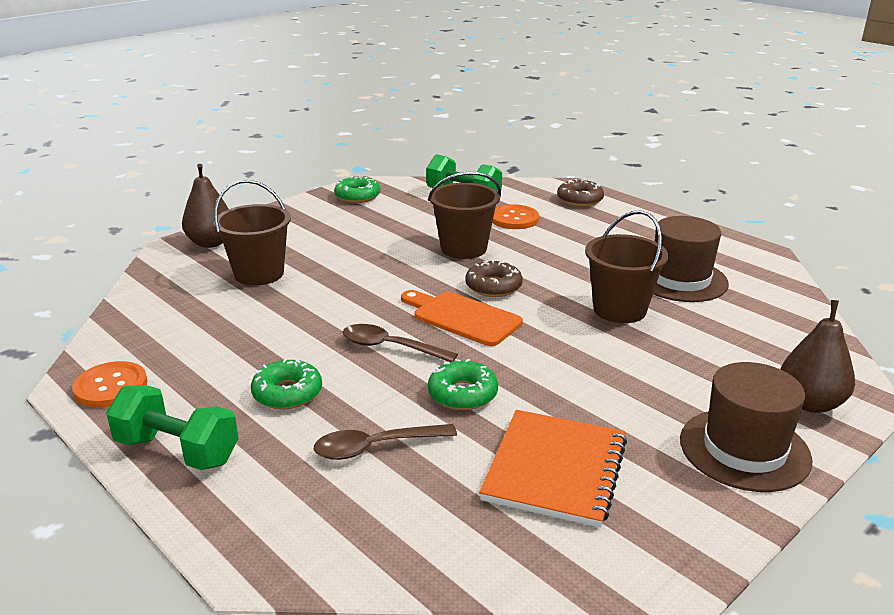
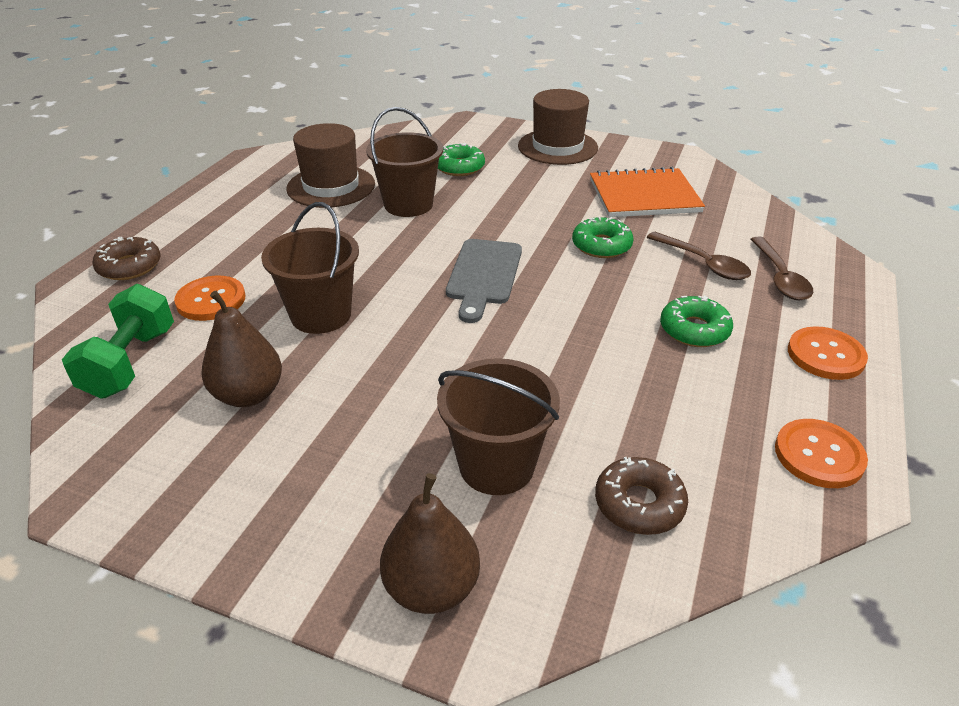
camera: 115 degrees left, 10 degrees up
green dumbbell [106,385,239,470] -> orange button [788,326,868,380]
green donut [334,176,381,203] -> green donut moved to [438,143,485,176]
brown spoon [343,324,458,362] -> brown spoon moved to [751,237,813,300]
orange cutting board [401,290,523,346] -> grey cutting board [446,239,522,323]
brown donut [465,260,523,297] -> brown donut moved to [595,457,688,535]
brown pear [780,300,855,413] -> brown pear moved to [201,291,282,407]

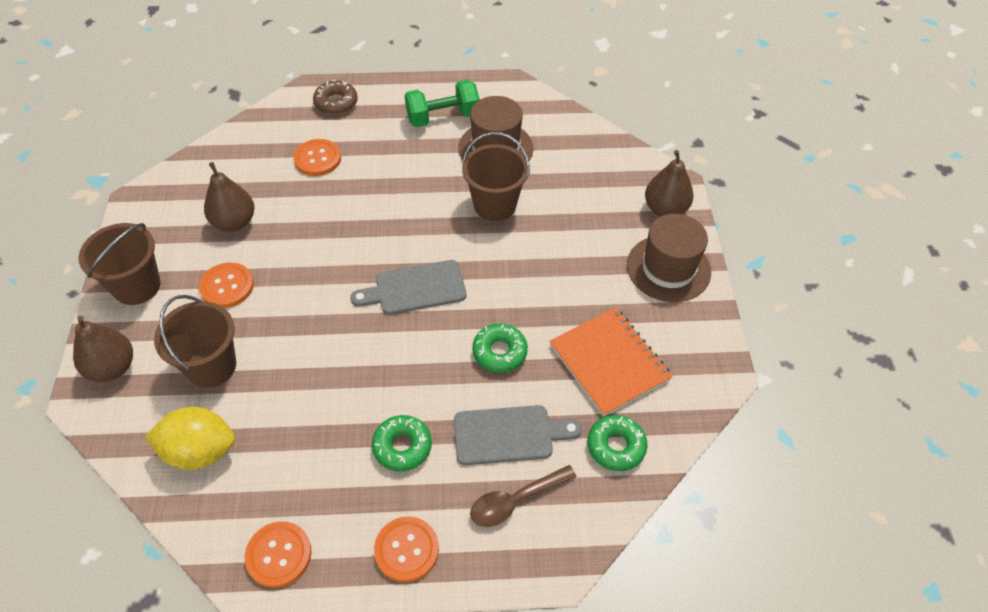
camera: 65 degrees right, 15 degrees up
green dumbbell [62,284,174,398] -> green dumbbell moved to [405,80,480,127]
brown bucket [261,202,359,334] -> brown bucket moved to [79,223,161,305]
green donut [438,143,485,176] -> green donut moved to [587,415,647,471]
brown donut [595,457,688,535] -> yellow lemon [145,407,235,470]
brown spoon [647,232,751,280] -> grey cutting board [454,405,582,465]
none -> orange button [199,262,254,308]
none -> brown pear [645,150,694,217]

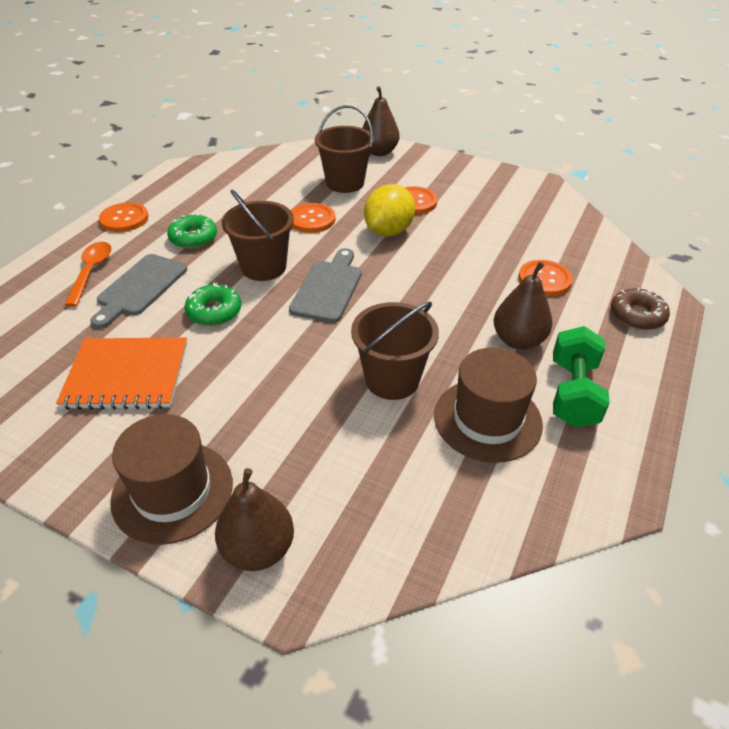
camera: 120 degrees right, 10 degrees down
brown bucket [79,223,161,305] -> brown bucket moved to [222,189,294,281]
yellow lemon [145,407,235,470] -> yellow lemon moved to [364,184,415,237]
brown pear [204,162,254,232] -> brown pear moved to [494,262,552,350]
orange button [245,521,311,588] -> orange button moved to [291,203,335,233]
brown spoon [470,465,576,527] -> orange spoon [64,242,111,307]
green donut [587,415,647,471] -> none

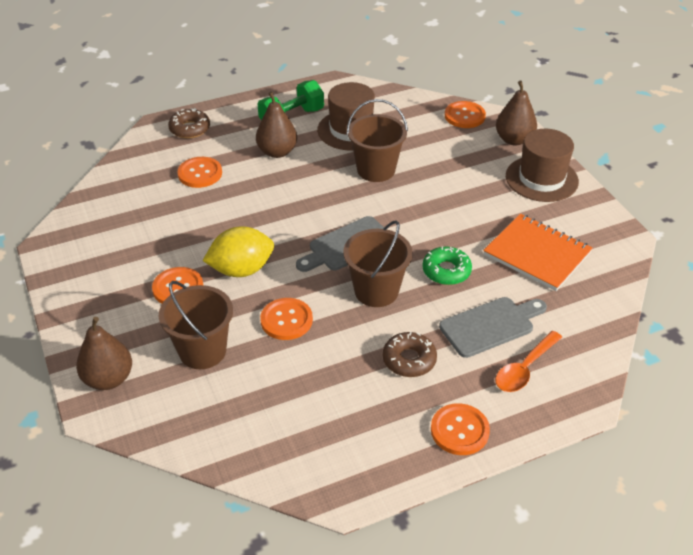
camera: 140 degrees left, 0 degrees up
green donut [167,213,217,249] -> brown donut [383,332,437,377]
none -> orange button [445,101,486,128]

